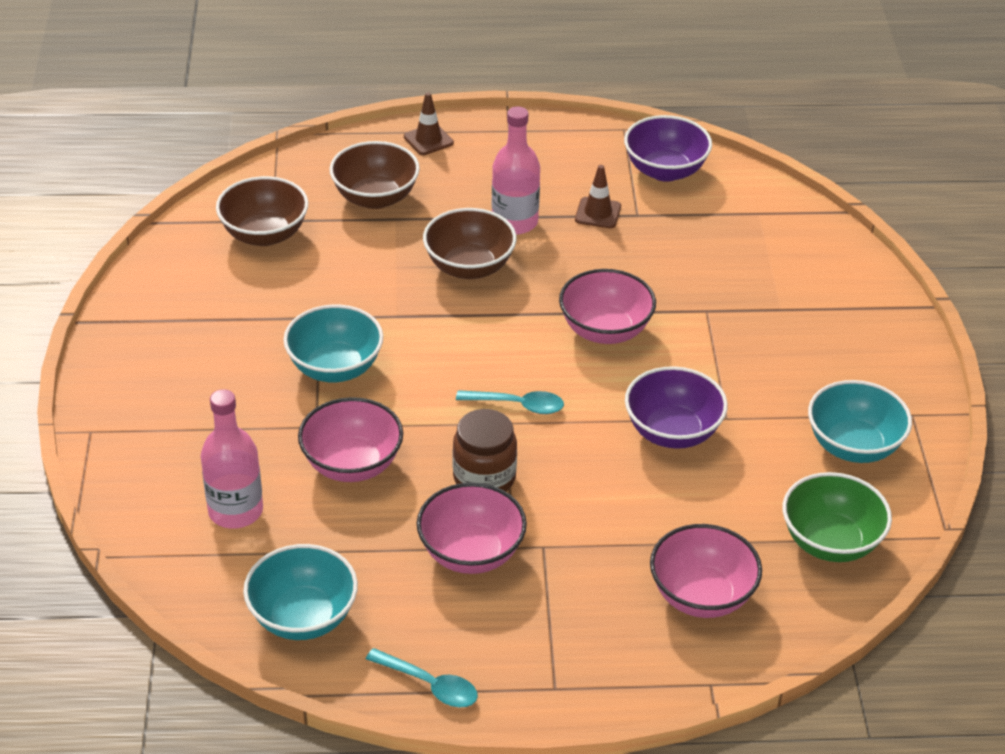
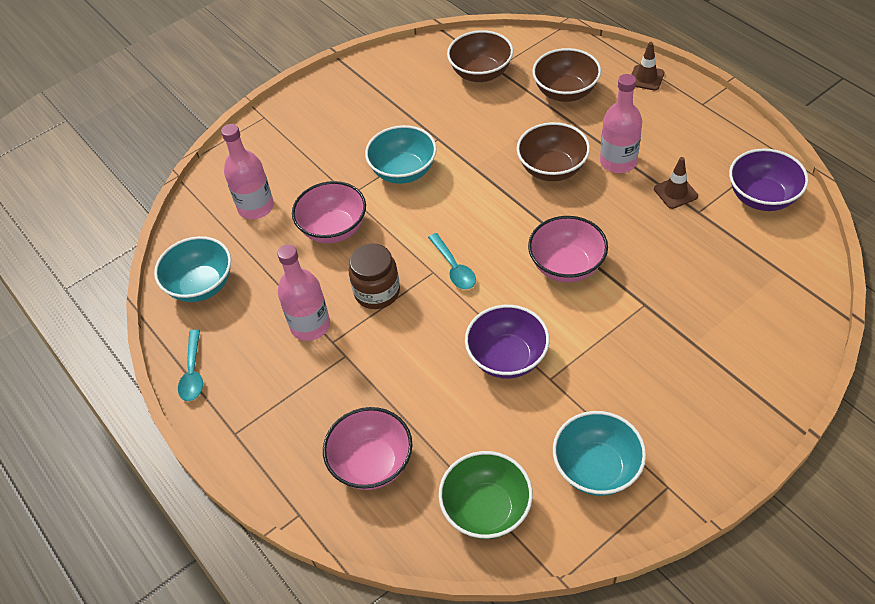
camera: 60 degrees right, 10 degrees up
pink bowl [417,483,527,574] -> pink bottle [277,244,330,341]

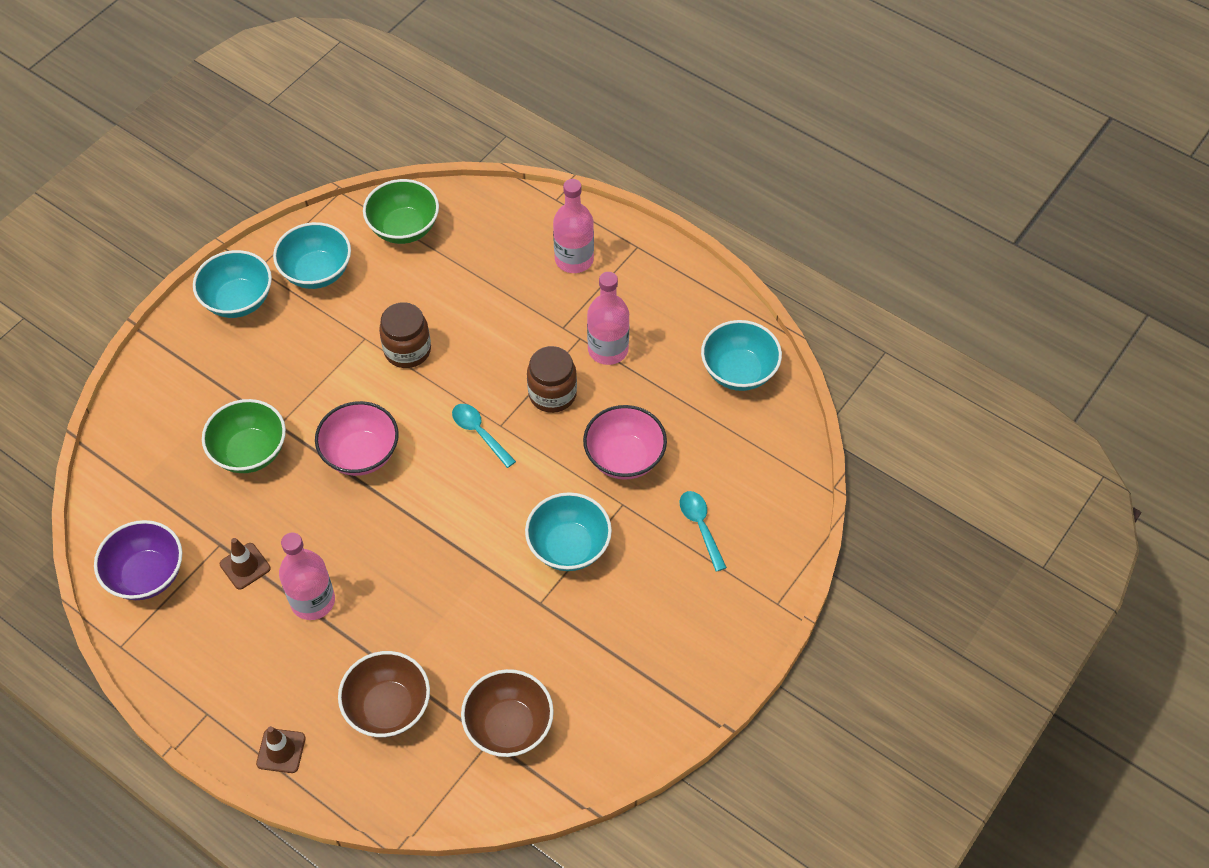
camera: 160 degrees right, 5 degrees up
turquoise spoon [178,329,203,401] -> turquoise spoon moved to [680,491,727,572]
pink bottle [221,124,274,219] -> pink bottle moved to [553,179,594,273]
pink bowl [323,407,412,490] -> none
purple bowl [465,305,550,379] -> brown jar [379,302,431,368]
brown bowl [517,122,590,181] -> none
none -> turquoise bowl [193,250,272,318]
none -> green bowl [202,399,286,473]

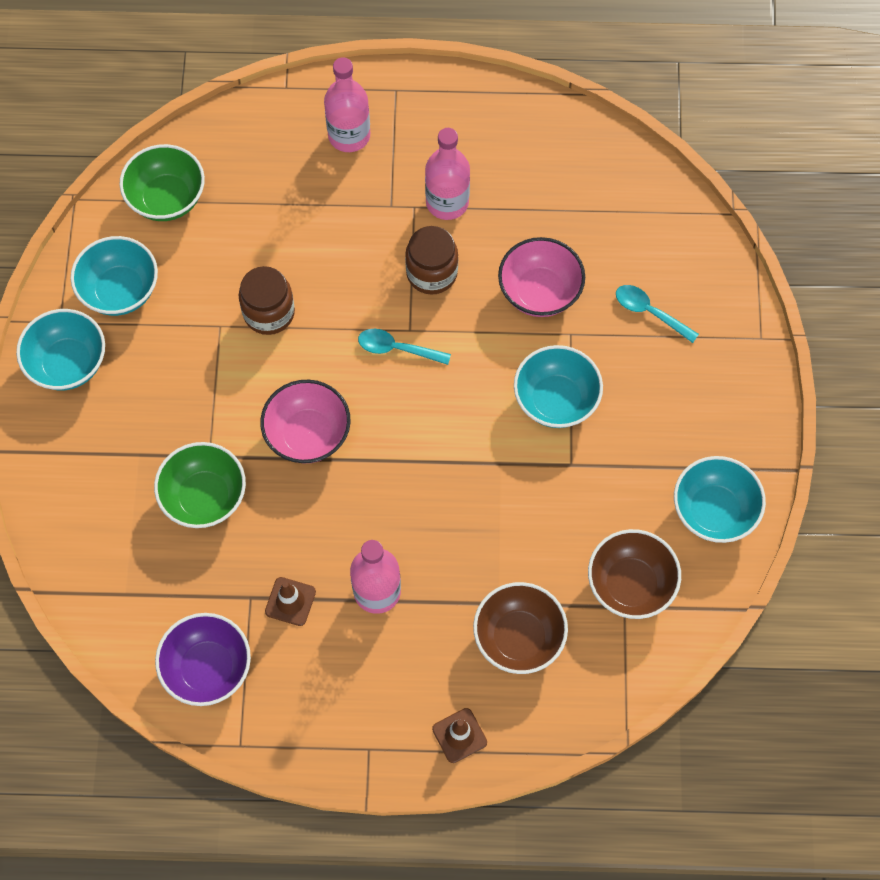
camera: 35 degrees left, 10 degrees up
turquoise bowl [701,320,782,391] -> turquoise bowl moved to [674,456,766,543]

